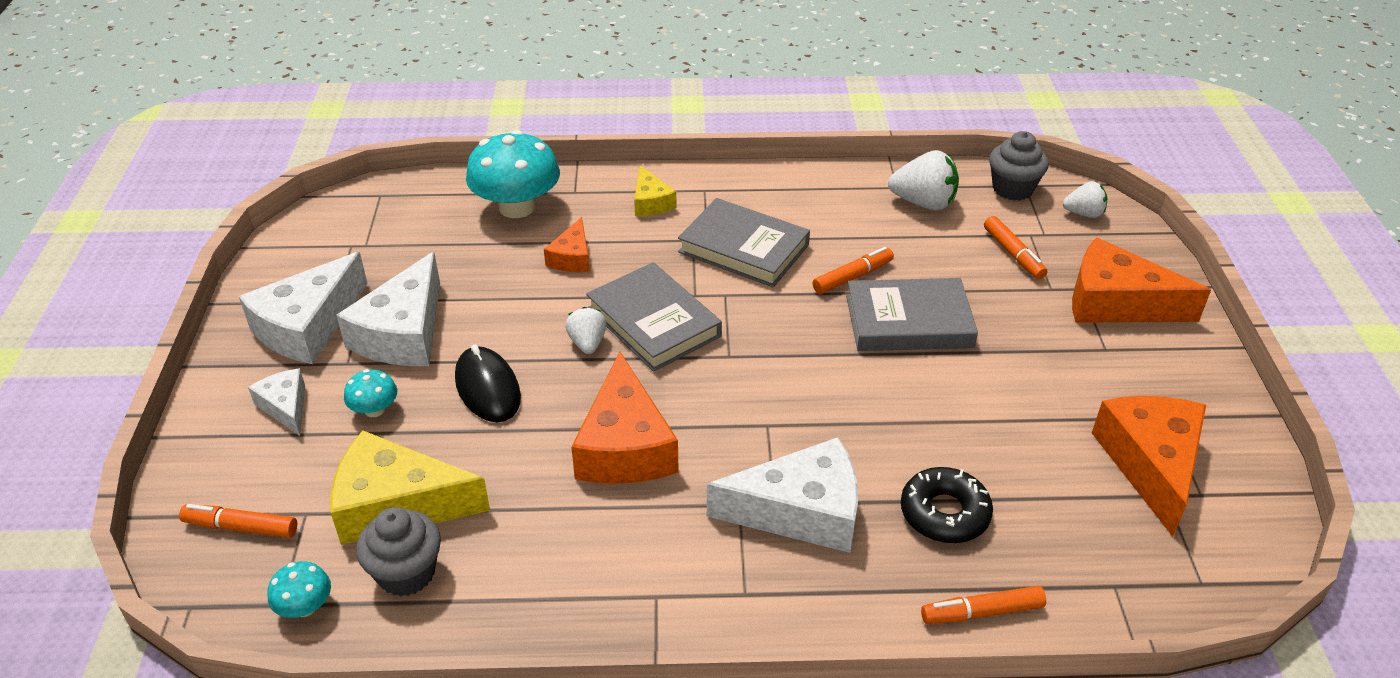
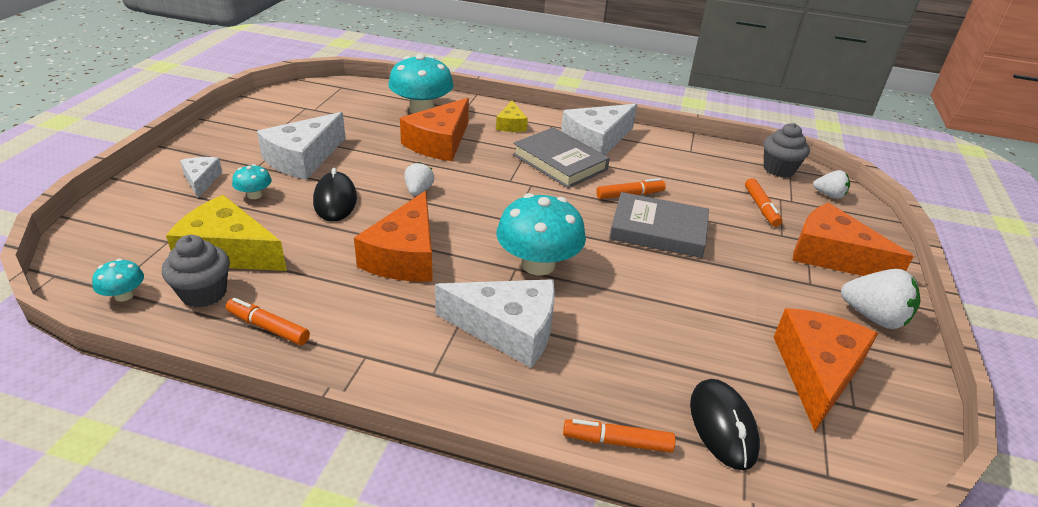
camera: 15 degrees right, 5 degrees down
orange marker [179,504,297,538] -> orange marker moved to [226,298,310,345]
white cheese [239,252,368,364] -> white cheese moved to [561,104,637,155]
orange cheese [544,217,590,272] -> orange cheese [400,98,469,161], size x1.88
grey book [586,262,722,372] -> none
white strawberry [888,150,959,211] -> white strawberry moved to [841,269,921,329]
black donut [901,467,993,543] -> none
none -> turquoise mushroom [496,193,586,275]
none -> black mouse [690,379,760,470]

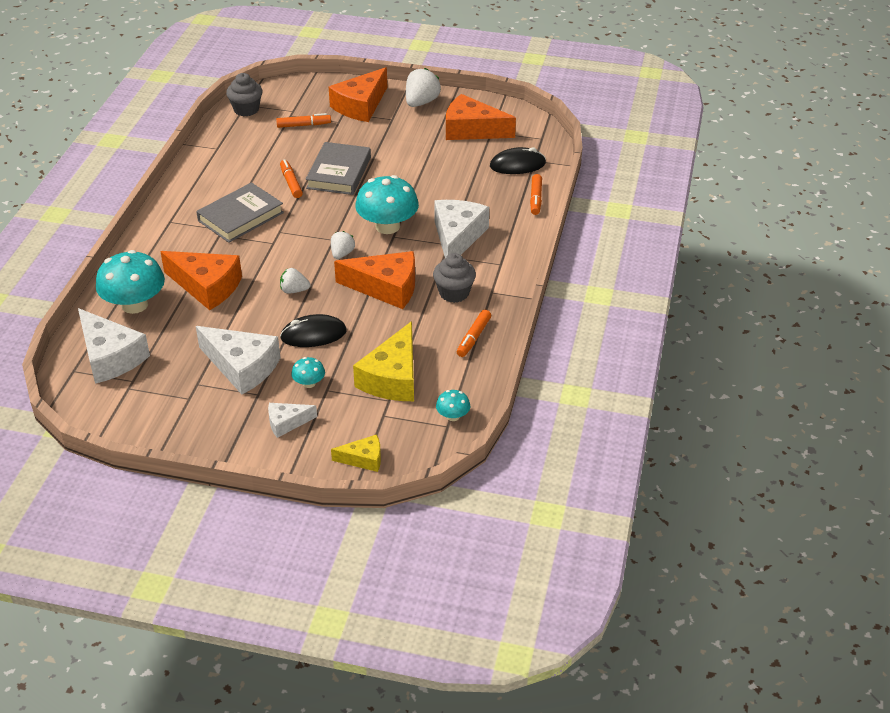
camera: 90 degrees left, 5 degrees up
grey cupcake [162,235,230,308] -> grey cupcake moved to [433,253,476,303]
yellow cheese [496,100,528,132] -> yellow cheese moved to [331,434,381,472]
white cheese [561,104,637,155] -> white cheese moved to [78,308,150,384]
white strawberry [813,170,850,199] -> white strawberry moved to [331,231,355,259]

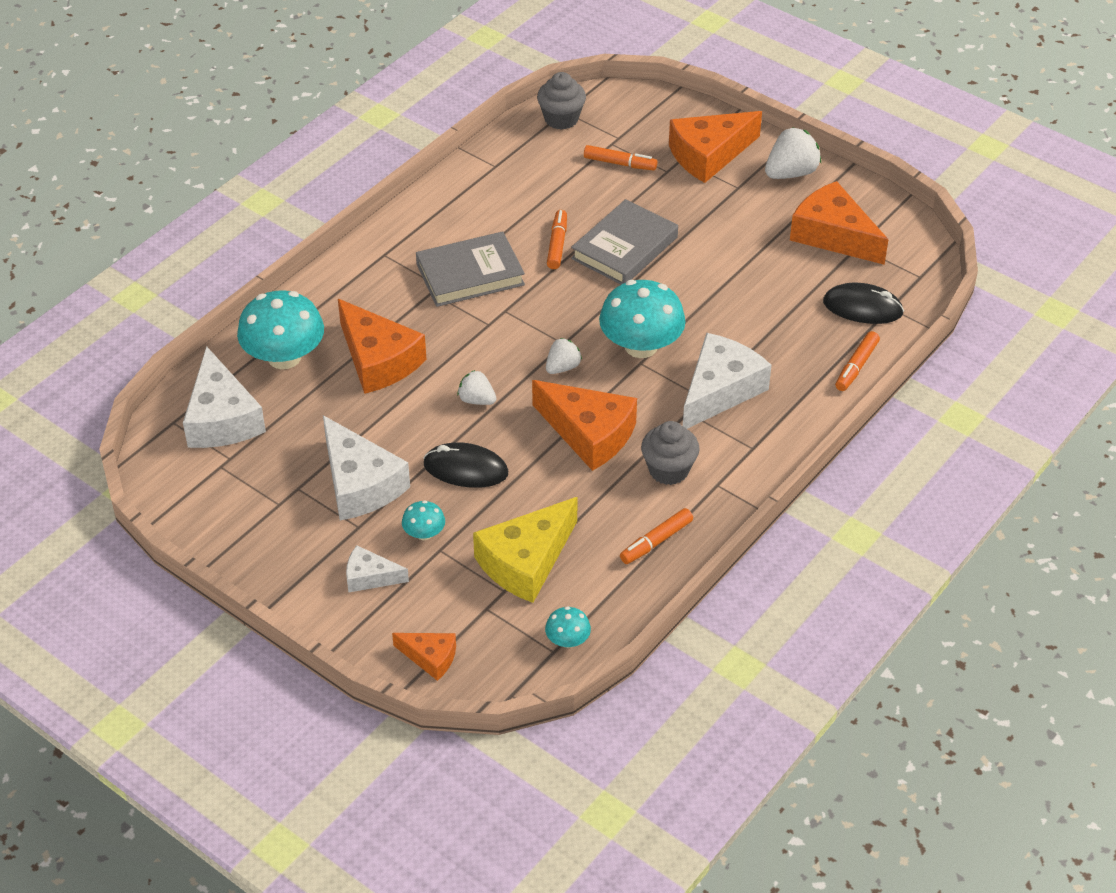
camera: 25 degrees right, 5 degrees up
yellow cheese [331,434,381,472] -> orange cheese [392,633,456,681]

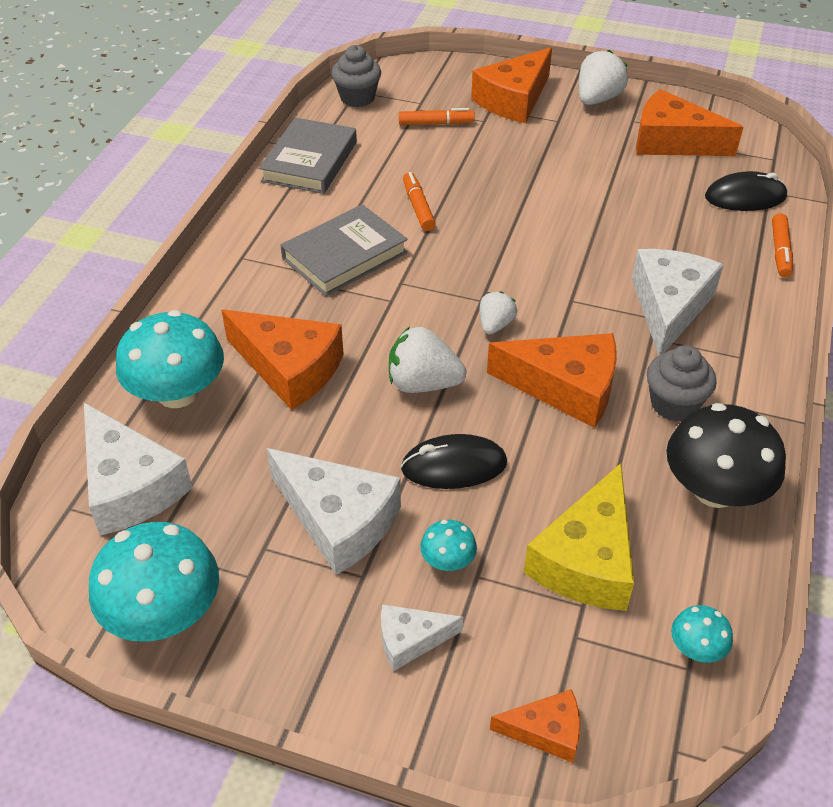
camera: 20 degrees left, 0 degrees up
white strawberry [457,370,497,405] -> white strawberry [389,326,467,393], size x1.65
grey book [571,199,678,284] -> grey book moved to [259,117,357,194]
turquoise mushroom [599,280,685,358] -> turquoise mushroom moved to [89,522,219,642]
orange marker [620,508,693,564] -> black mushroom [666,403,786,508]

